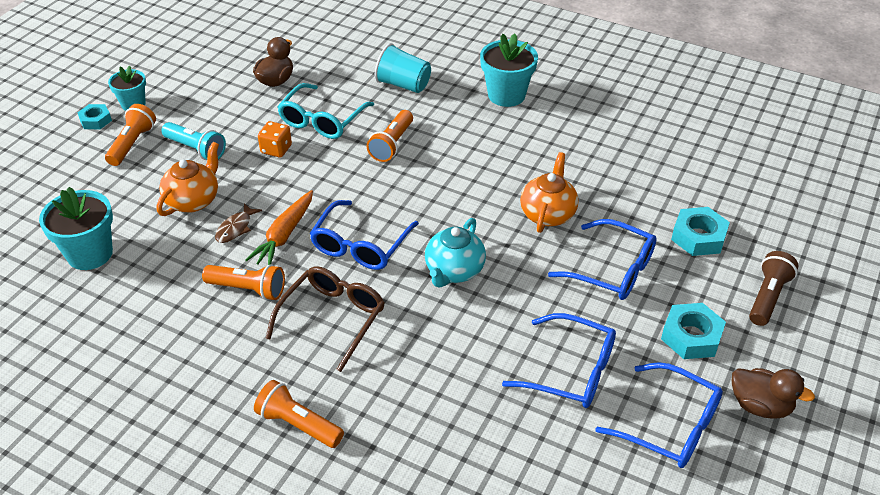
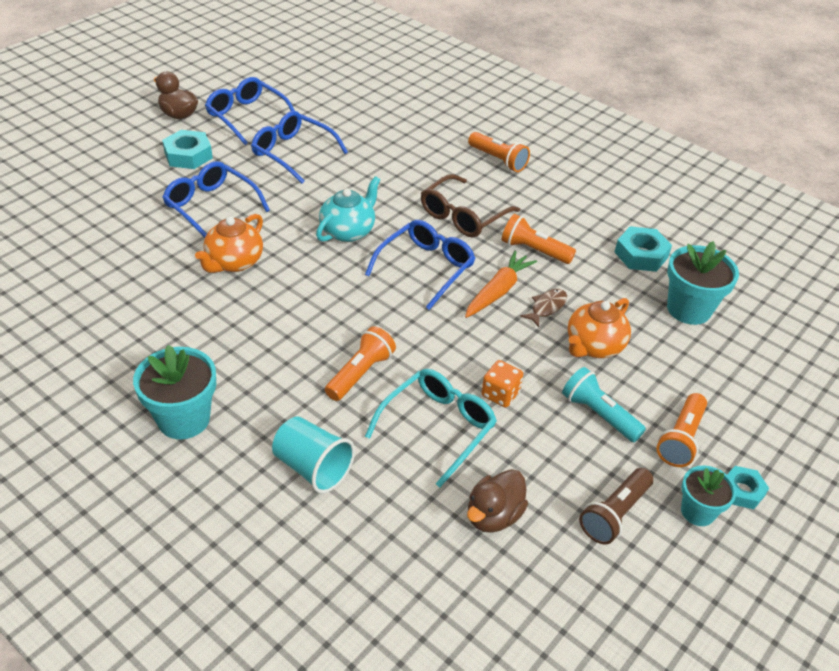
camera: 170 degrees left, 0 degrees up
turquoise nut [671,207,730,256] -> turquoise nut moved to [614,226,672,272]
brown flashlight [749,251,799,326] -> brown flashlight moved to [579,468,653,544]

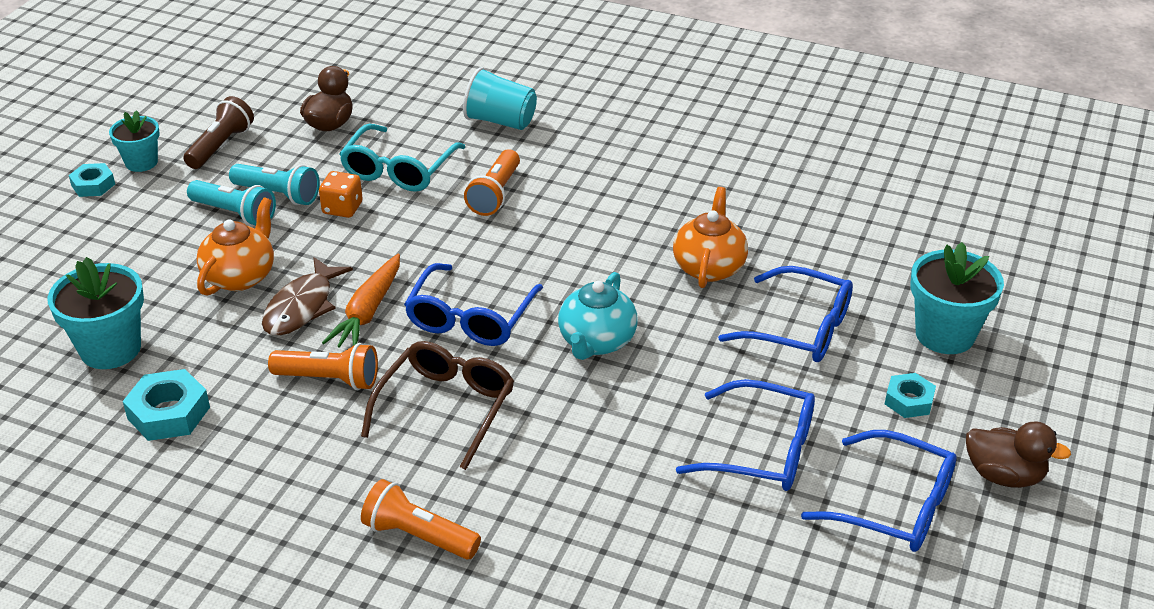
camera: 165 degrees right, 5 degrees down
turquoise flower pot [133,345,216,439] -> turquoise flower pot moved to [910,242,1004,354]
turquoise nut [162,130,213,169] -> turquoise nut [885,373,936,418], size x0.64
brown fish [520,289,567,327] -> brown fish [262,257,353,336], size x1.58
orange flashlight [657,393,707,467] -> none
none -> turquoise flashlight [229,164,320,205]

